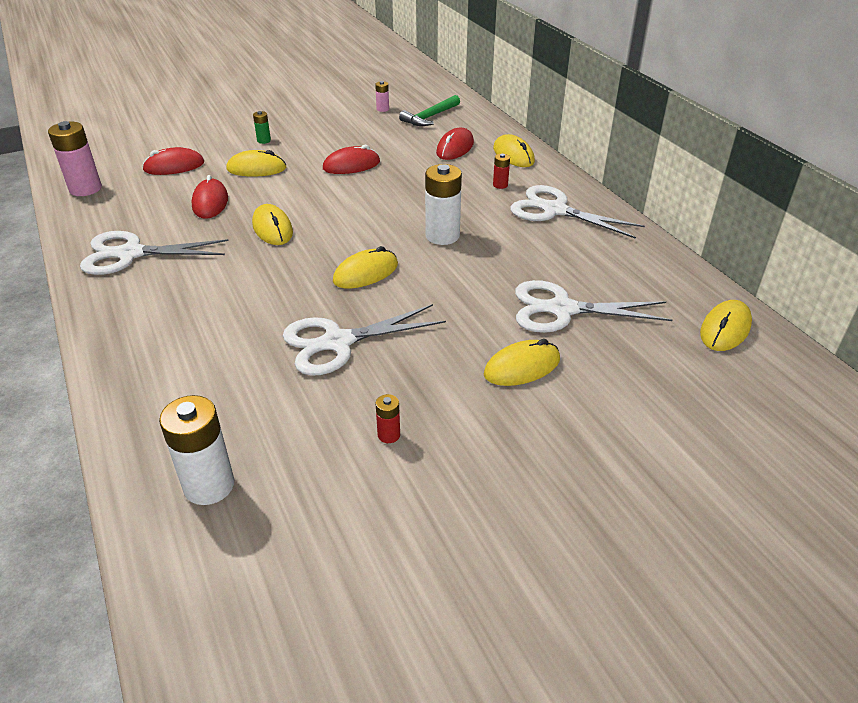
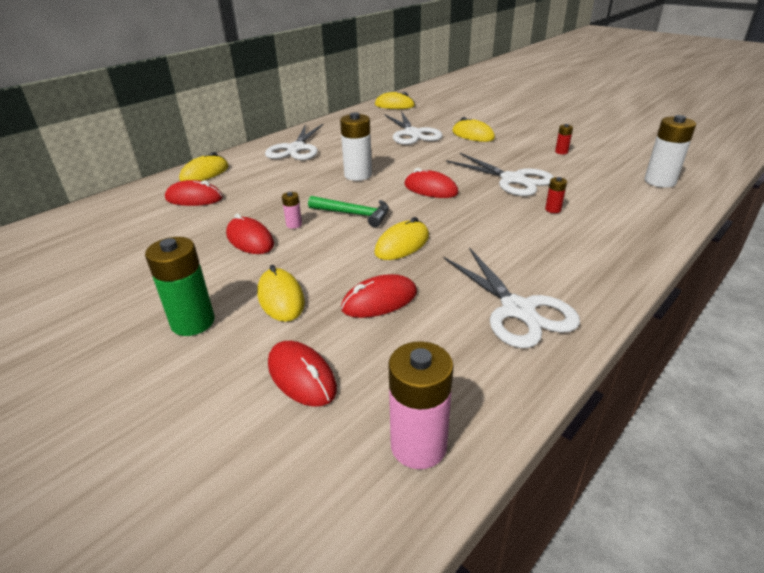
camera: 110 degrees left, 5 degrees down
green battery [253,111,271,144] -> green battery [145,237,215,336], size x2.06
yellow mouse [333,246,398,288] -> red mouse [404,168,459,198]
pink battery [375,81,389,112] -> pink battery moved to [282,192,302,229]
green hammer [399,95,460,126] -> green hammer moved to [308,196,389,227]
red battery [493,154,510,189] -> red battery moved to [545,177,567,213]

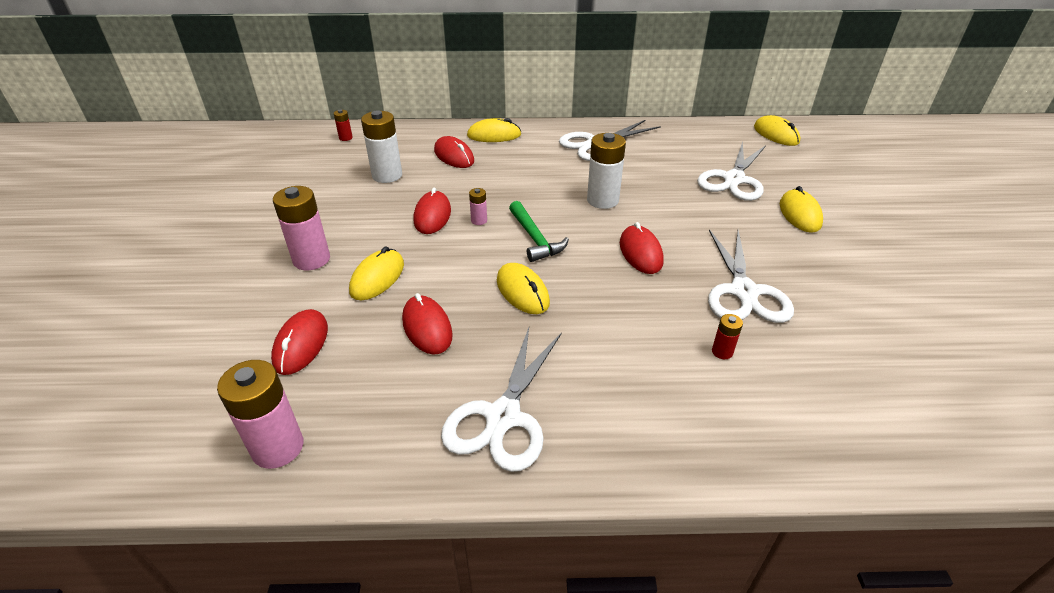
camera: 45 degrees right, 5 degrees up
green battery [145,237,215,336] -> pink battery [273,186,330,270]
red mouse [341,274,417,318] -> red mouse turned 45 degrees clockwise [402,293,453,355]
yellow mouse [374,217,429,260] -> yellow mouse turned 60 degrees clockwise [497,263,550,314]
red battery [555,124,573,154] -> red battery moved to [334,109,353,141]
white battery [644,115,696,188] -> white battery moved to [361,111,402,183]

